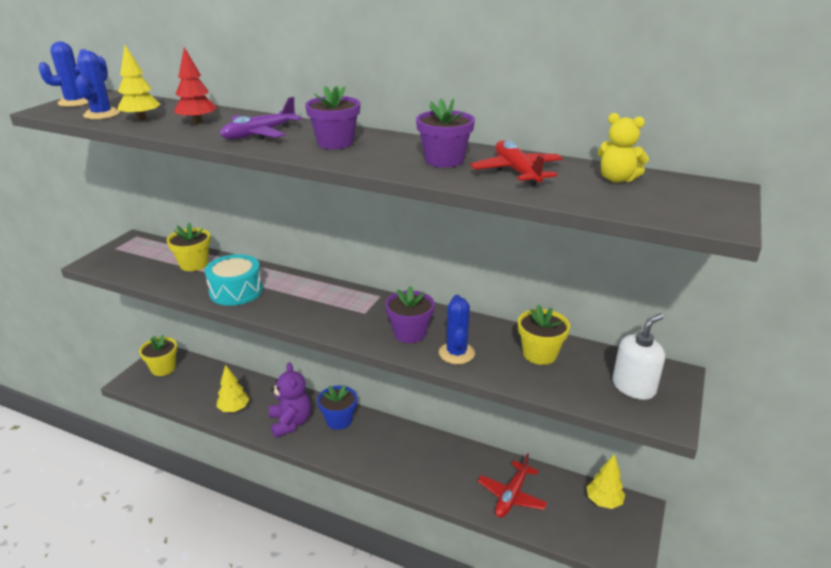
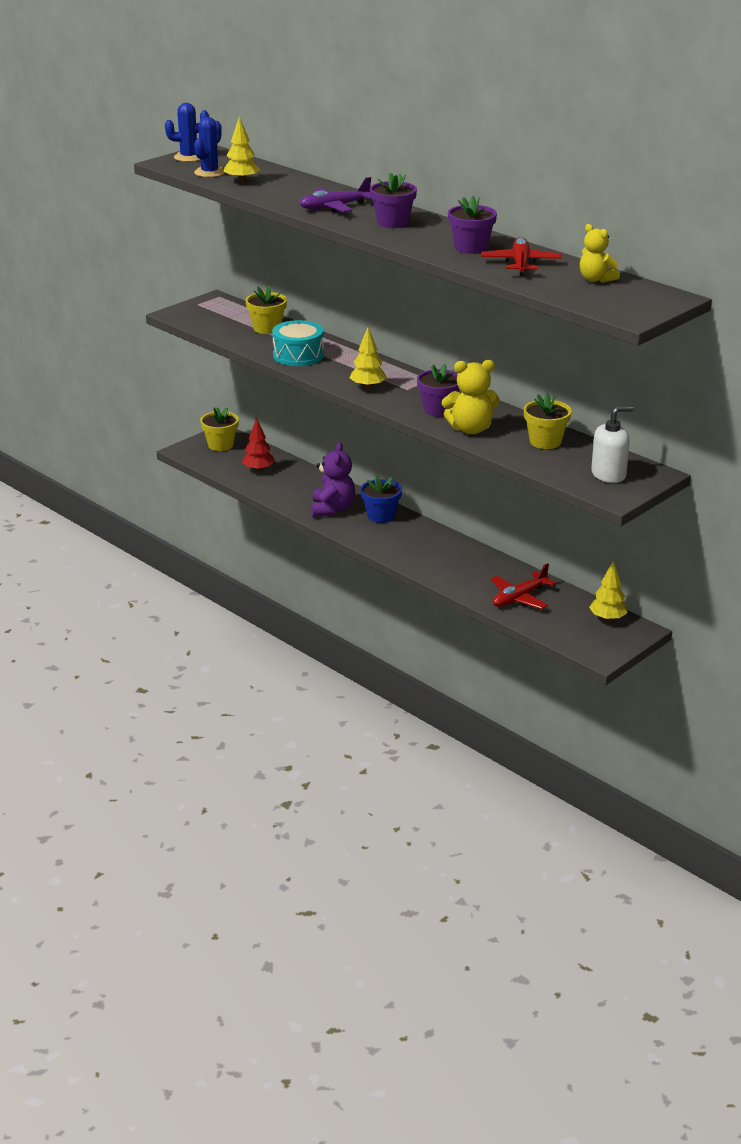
camera: 20 degrees right, 0 degrees up
red tree [174,47,217,124] -> red tree moved to [242,417,275,472]
yellow tree [217,365,249,412] -> yellow tree moved to [350,327,387,389]
blue cactus [439,295,475,364] -> yellow teddy bear [442,360,500,434]

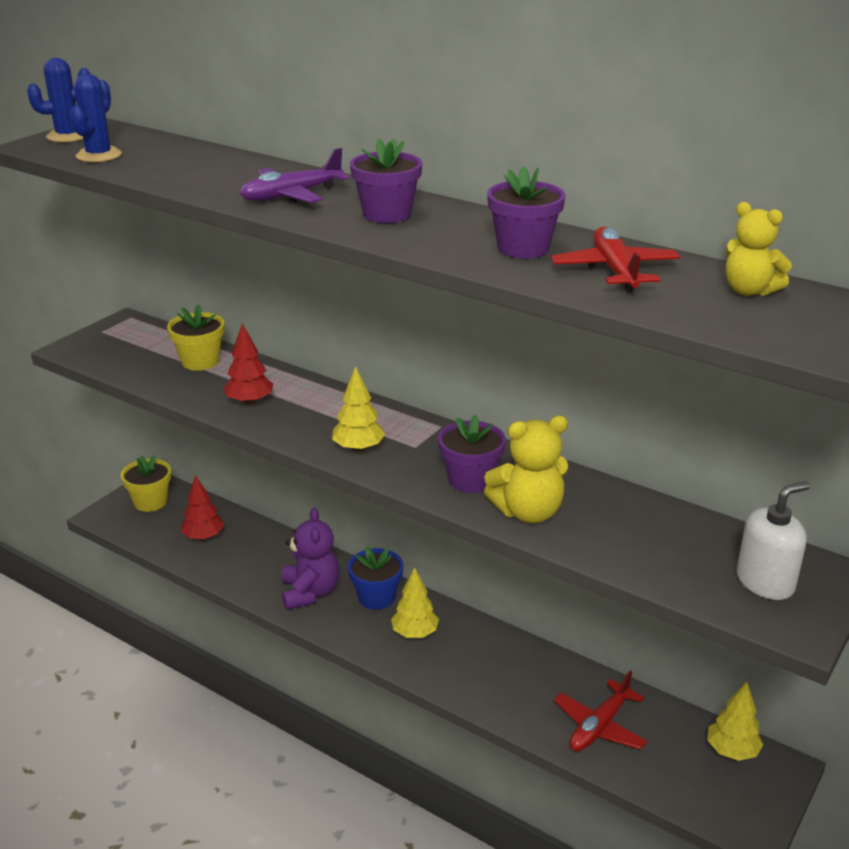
camera: 10 degrees left, 0 degrees up
yellow tree [223,117,260,183] -> yellow tree moved to [391,567,439,638]
turquoise drum [272,320,324,366] -> red tree [223,323,273,405]
yellow flower pot [524,393,572,449] -> none

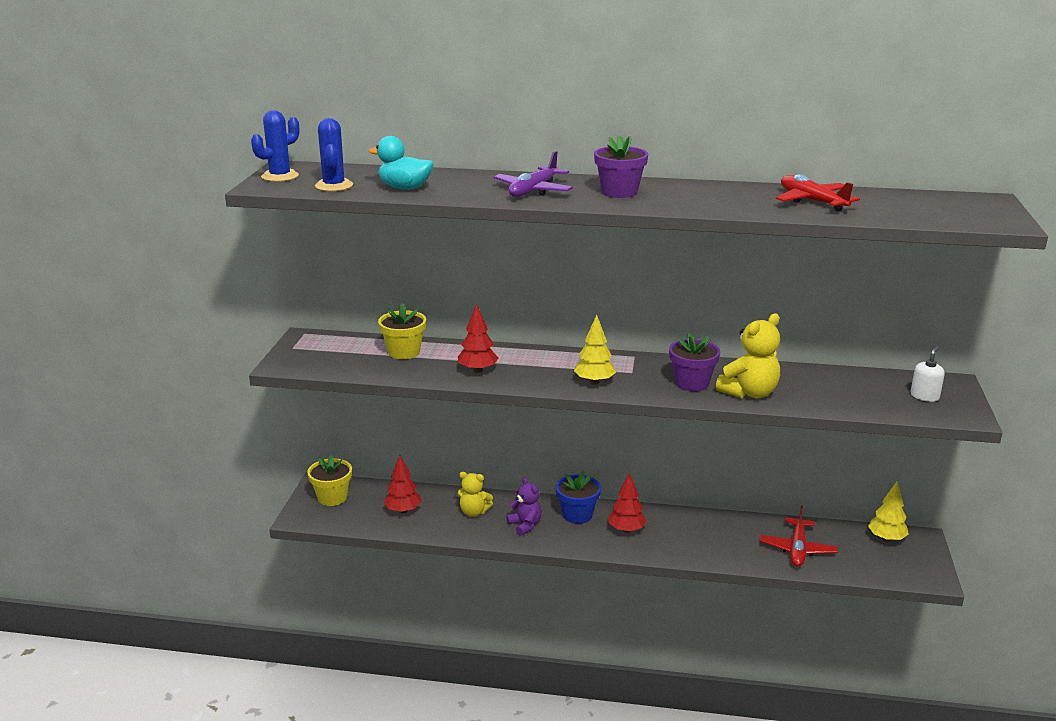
camera: 25 degrees left, 5 degrees down
purple teddy bear [282,508,340,610] -> purple teddy bear [506,477,542,536], size x0.66
yellow tree [391,567,439,638] -> red tree [608,472,647,533]
purple flower pot [487,166,566,258] -> none
yellow teddy bear [726,202,792,296] -> yellow teddy bear moved to [458,472,493,517]
white soap dispenser [736,481,810,600] -> white soap dispenser [910,347,945,402], size x0.66
none -> turquoise duck [369,136,433,190]

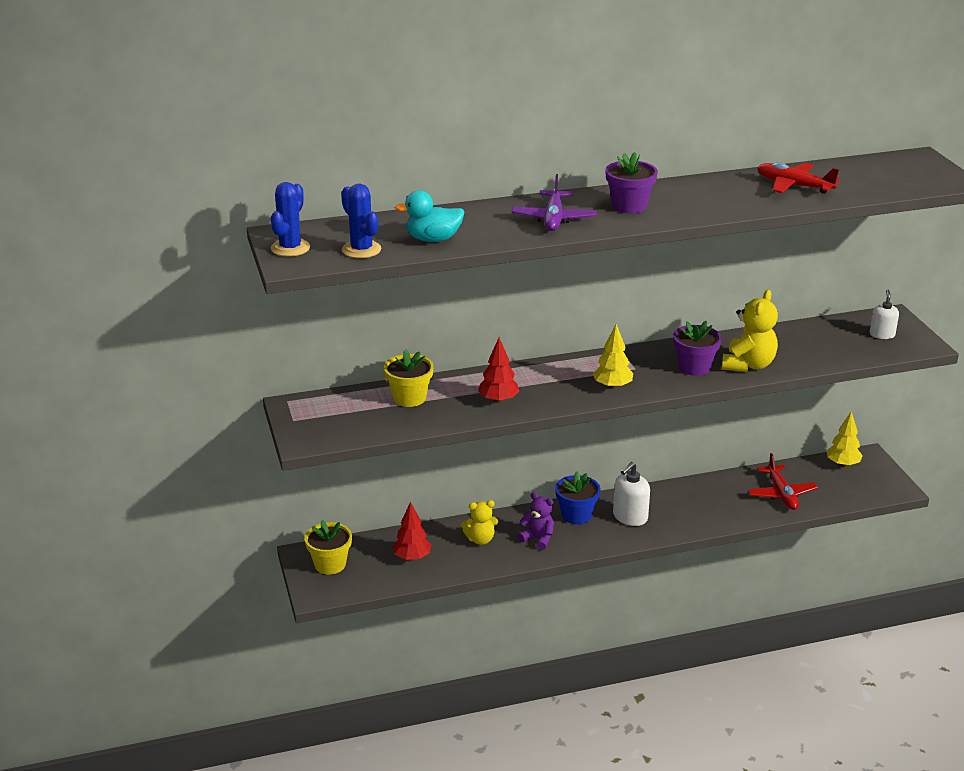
camera: 25 degrees left, 5 degrees up
red tree [608,472,647,533] -> white soap dispenser [613,462,650,526]

